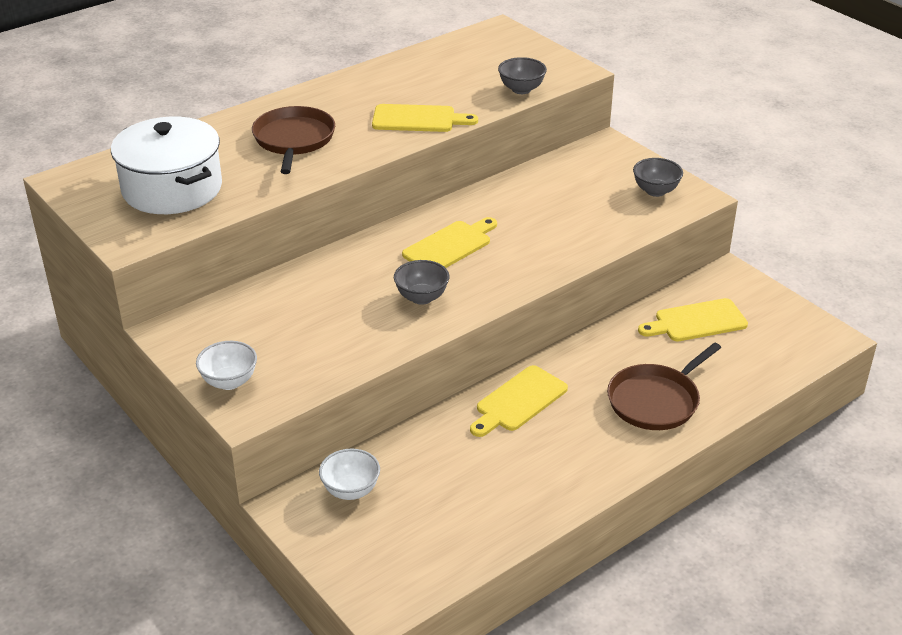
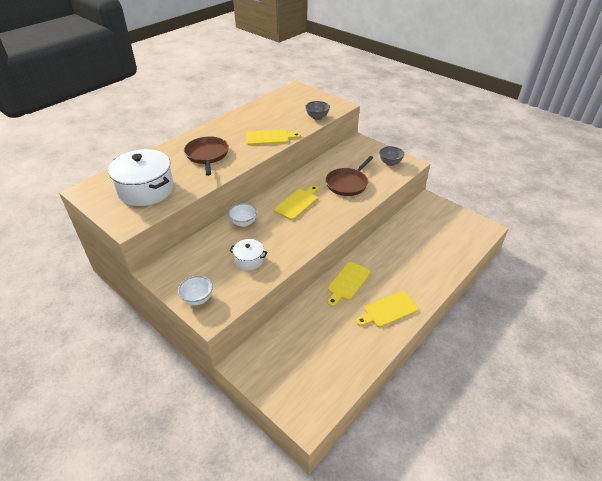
camera: 10 degrees left, 5 degrees up
white bowl [319,449,380,500] -> white bowl moved to [228,203,257,227]
grey bowl [394,260,450,305] -> none
brown pan [607,342,721,430] -> brown pan moved to [326,156,373,196]
yellow cutting board [638,298,748,341] -> yellow cutting board moved to [356,291,419,328]
none -> white pot [229,239,267,270]

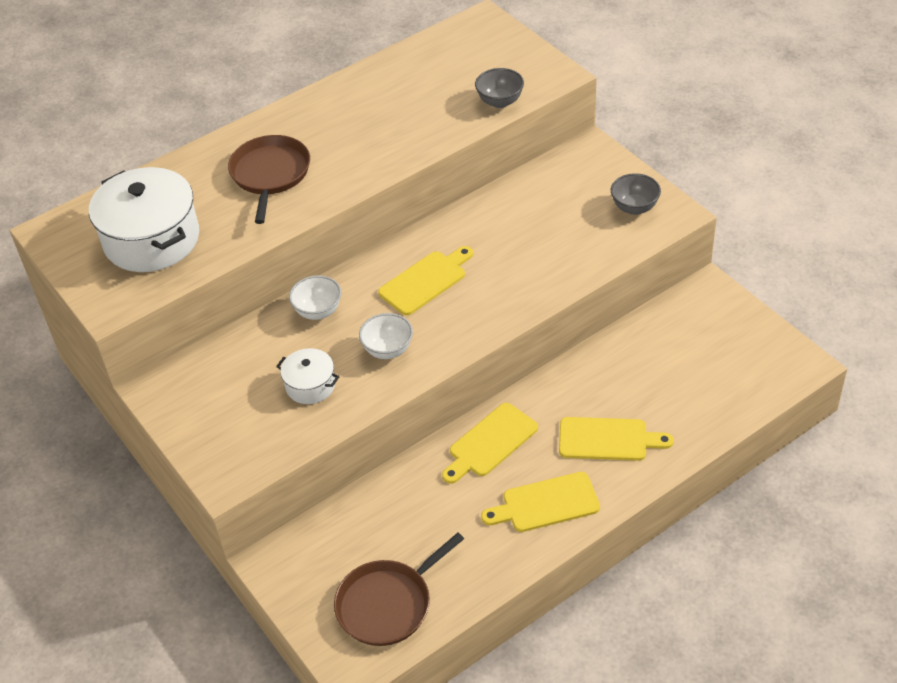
camera: 15 degrees right, 5 degrees up
white bowl [178,276,213,305] -> white bowl moved to [359,313,413,359]
yellow cutting board [246,129,301,145] -> yellow cutting board moved to [559,417,674,461]
brown pan [326,156,373,196] -> brown pan moved to [334,533,464,646]

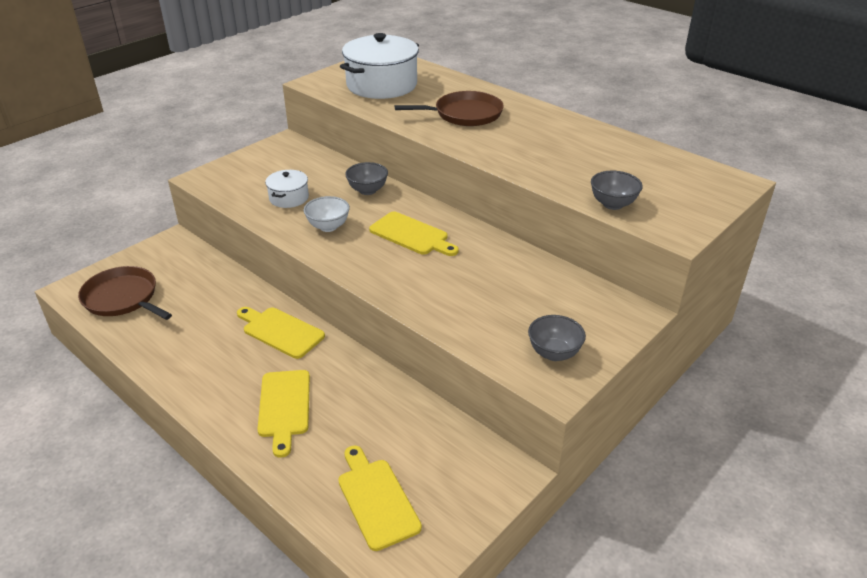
camera: 75 degrees right, 10 degrees down
white bowl [289,275,341,320] -> grey bowl [345,162,388,195]
yellow cutting board [481,472,600,532] -> yellow cutting board moved to [338,445,422,551]

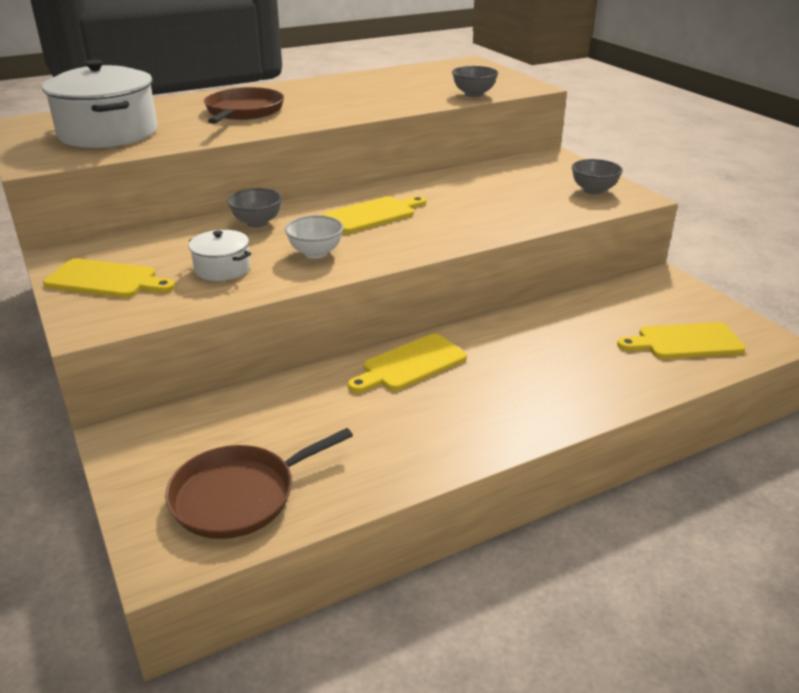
camera: 70 degrees left, 5 degrees down
yellow cutting board [257,370,310,458] -> yellow cutting board moved to [43,258,175,298]

